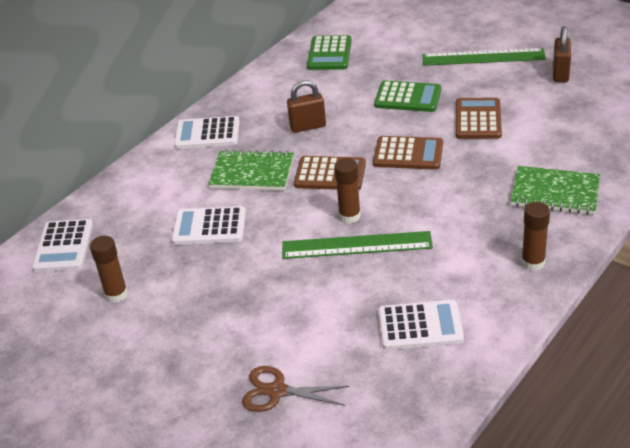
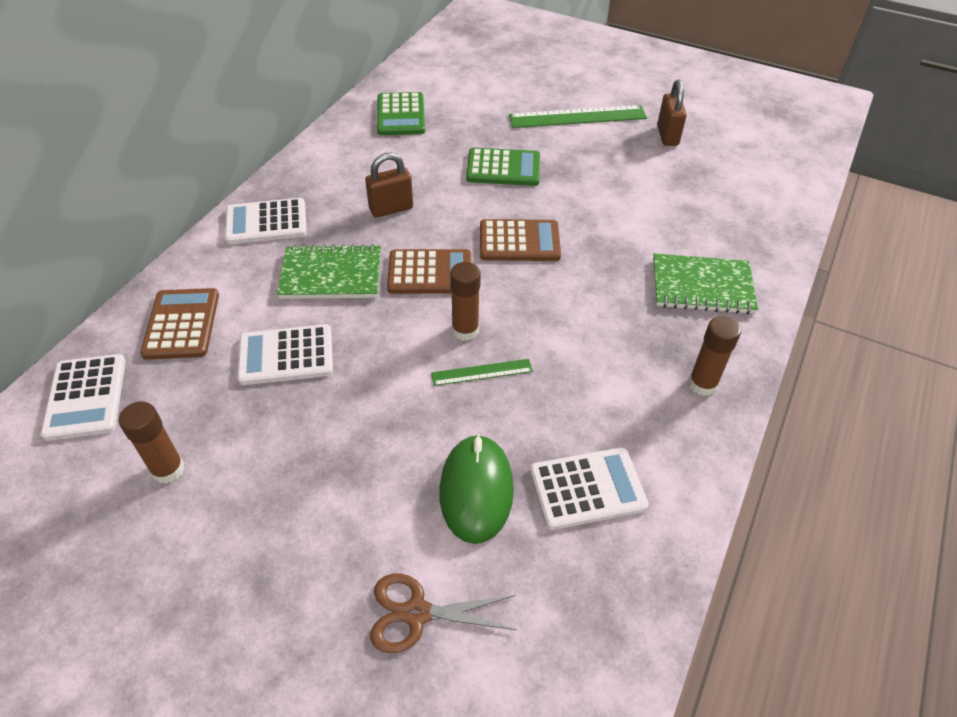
camera: 15 degrees left, 10 degrees up
green ruler [282,231,433,259] -> green ruler [431,359,533,386], size x0.53
brown calculator [456,98,502,139] -> brown calculator moved to [140,288,219,360]
none -> green mouse [439,434,514,544]

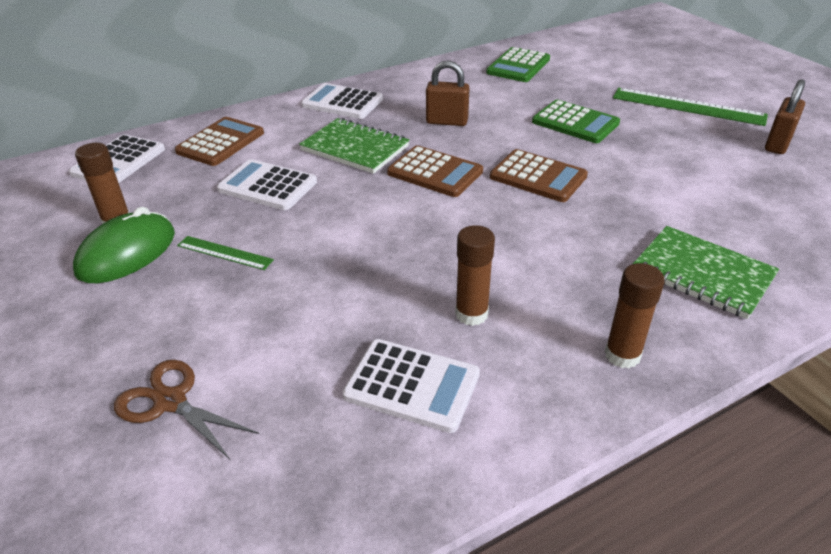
camera: 35 degrees right, 10 degrees down
green ruler [431,359,533,386] -> green ruler moved to [177,236,274,270]
green mouse [439,434,514,544] -> green mouse moved to [73,207,175,283]
brown glue stick [450,262,481,341] -> brown glue stick moved to [455,225,495,326]

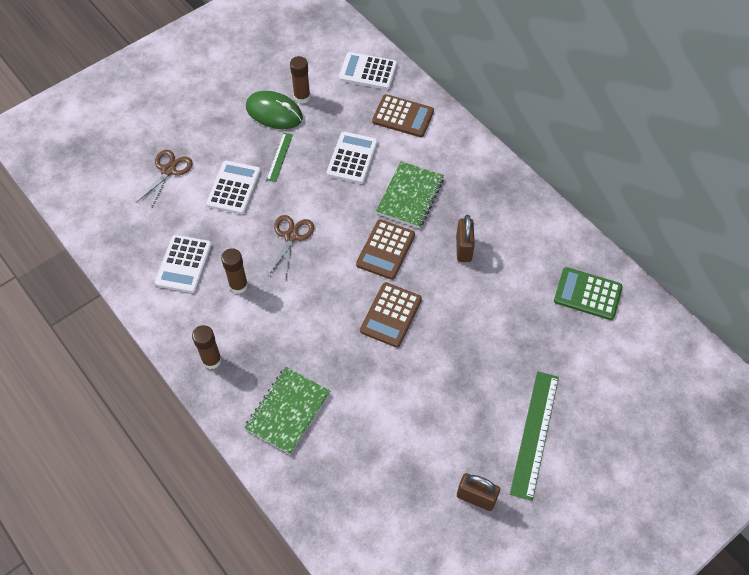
camera: 80 degrees right, 20 degrees up
white calculator [301,83,383,119] -> white calculator moved to [207,161,261,214]
green calculator [532,100,620,143] -> none
none -> brown scissors [268,215,314,279]

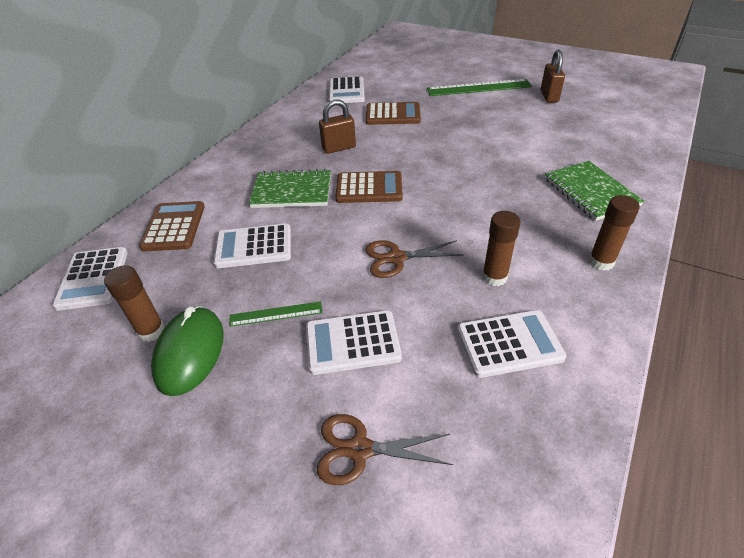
camera: 110 degrees left, 15 degrees down
green notebook [244,367,330,454] -> green notebook turned 60 degrees clockwise [545,161,644,221]
brown calculator [360,282,422,348] -> brown calculator moved to [366,102,421,125]
green calculator [554,267,623,320] -> white calculator [329,77,365,103]

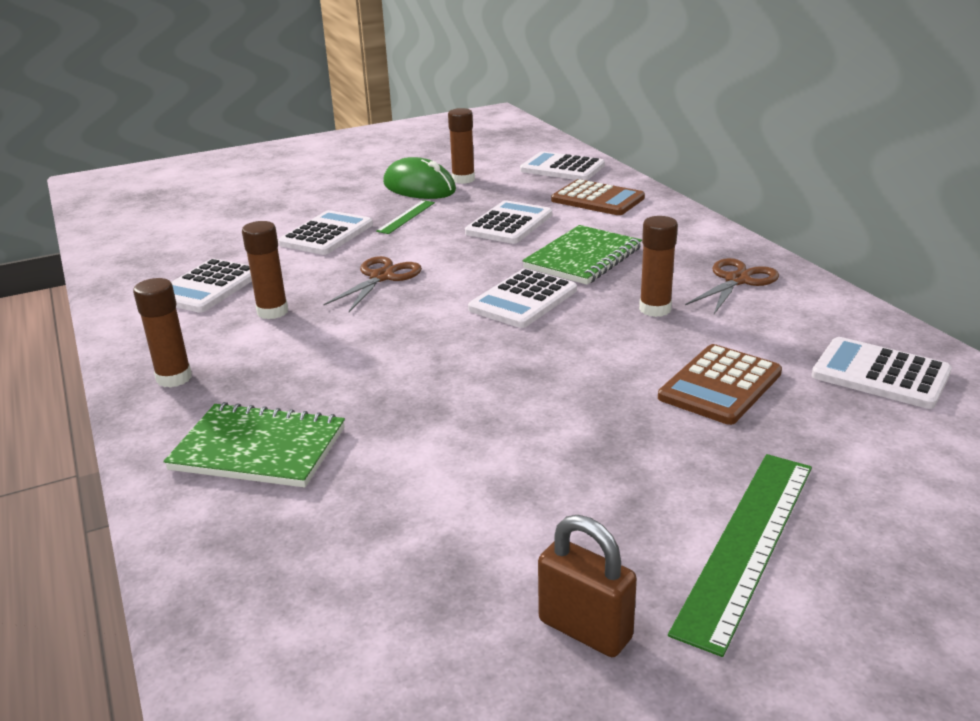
camera: 125 degrees right, 15 degrees down
brown scissors [317,414,453,485] -> brown scissors moved to [685,258,779,314]
brown padlock [319,99,356,154] -> brown glue stick [639,216,678,317]
brown calculator [335,171,403,203] -> white calculator [468,269,577,328]

